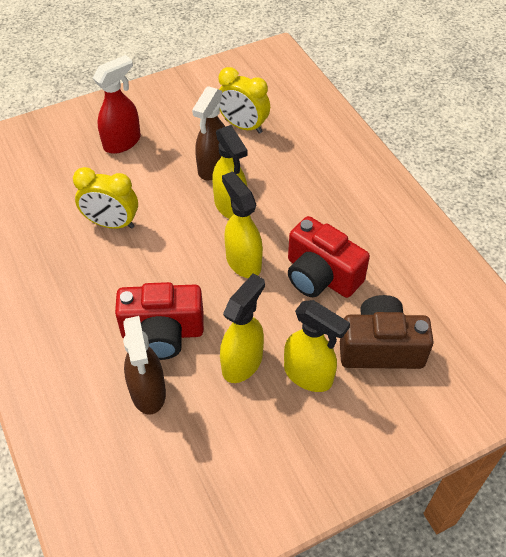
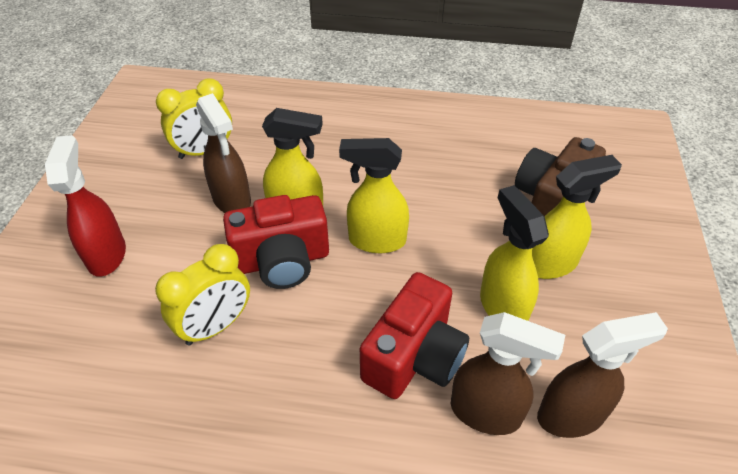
camera: 55 degrees left, 5 degrees down
red camera [288,216,370,298] -> red camera moved to [223,195,329,289]
none -> brown spray bottle [537,312,668,438]

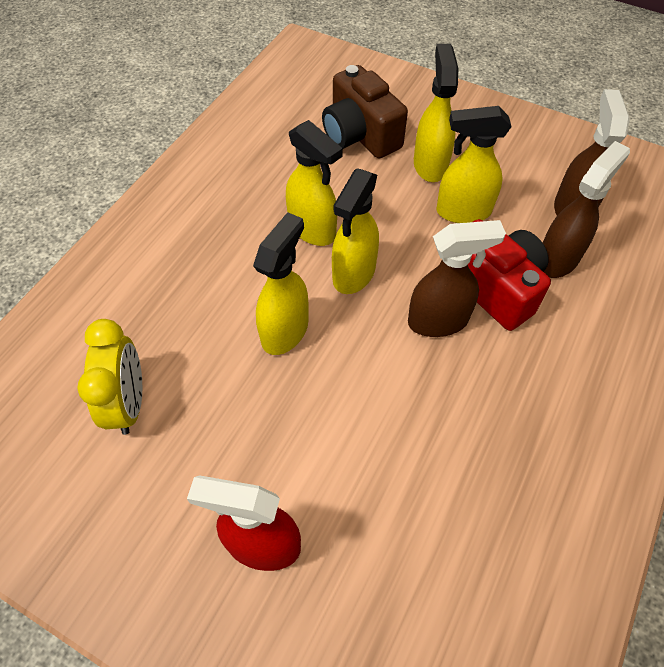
camera: 70 degrees left, 10 degrees up
yellow clock [155,244,250,346] -> none
brown spray bottle [196,93,251,213] -> brown spray bottle moved to [408,220,506,337]
red camera [223,195,329,289] -> none
none -> yellow spray bottle [286,120,343,246]

